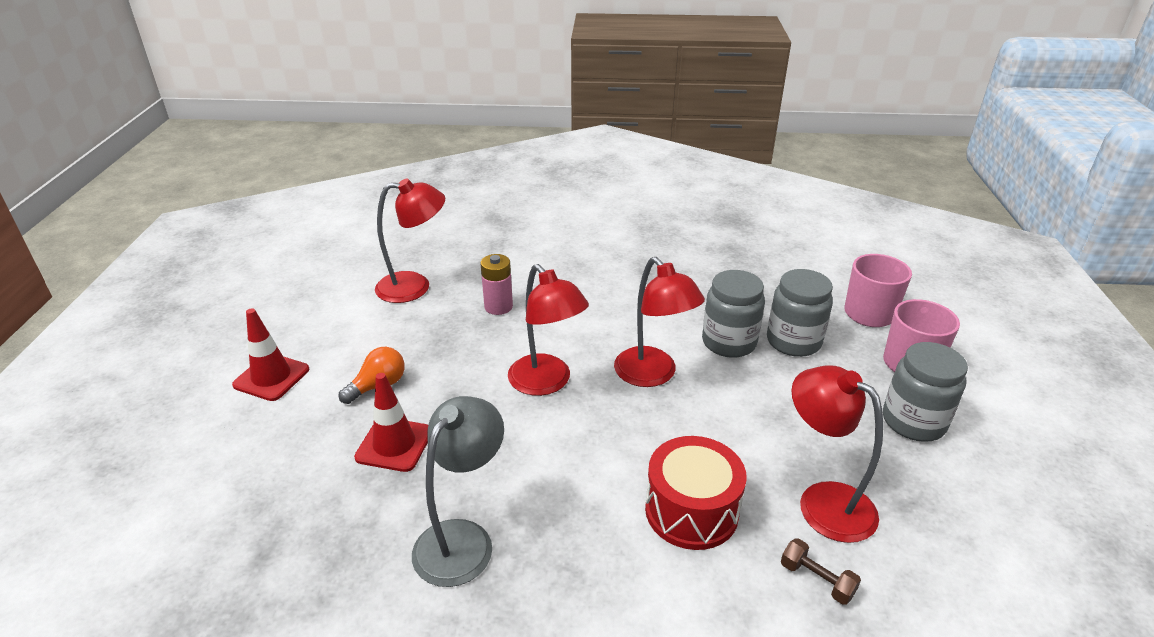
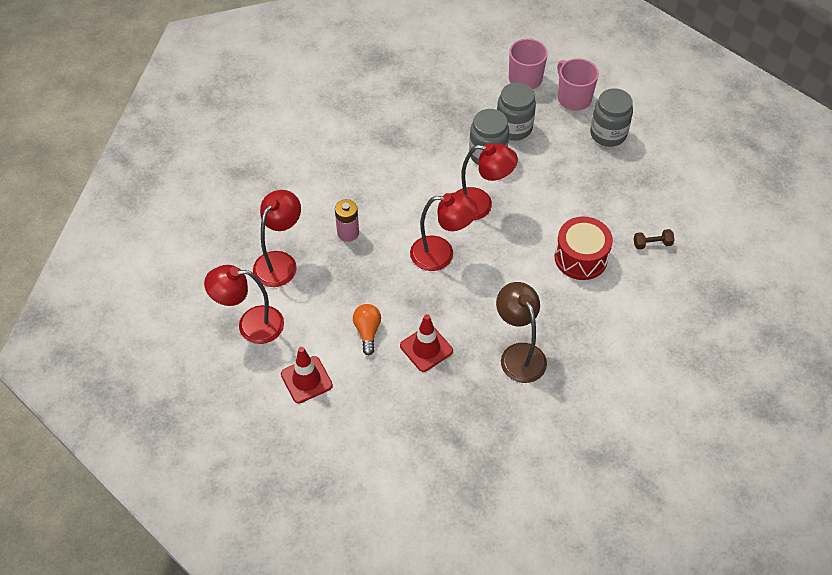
camera: 50 degrees left, 20 degrees up
grey lamp [412,396,504,587] -> brown lamp [496,282,547,383]
red lamp [791,365,883,543] -> red lamp moved to [204,265,284,344]

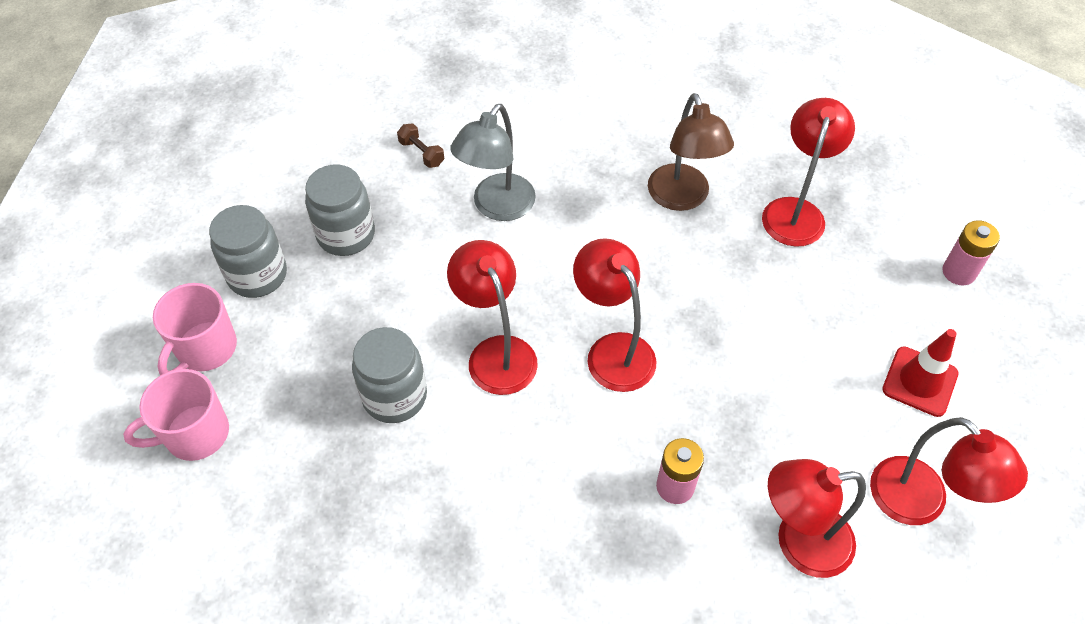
camera: 125 degrees left, 0 degrees up
orange light bulb [353,304,381,355] -> none
red traffic cone [400,314,453,372] -> none
brown lamp [496,282,547,383] -> brown lamp turned 45 degrees counterclockwise [648,93,734,211]
grey jar [497,82,536,141] -> grey jar moved to [305,164,375,256]
red drum [555,217,613,280] -> grey lamp [450,104,536,221]
none -> red lamp [762,98,855,247]
none -> pink battery [942,220,1000,285]

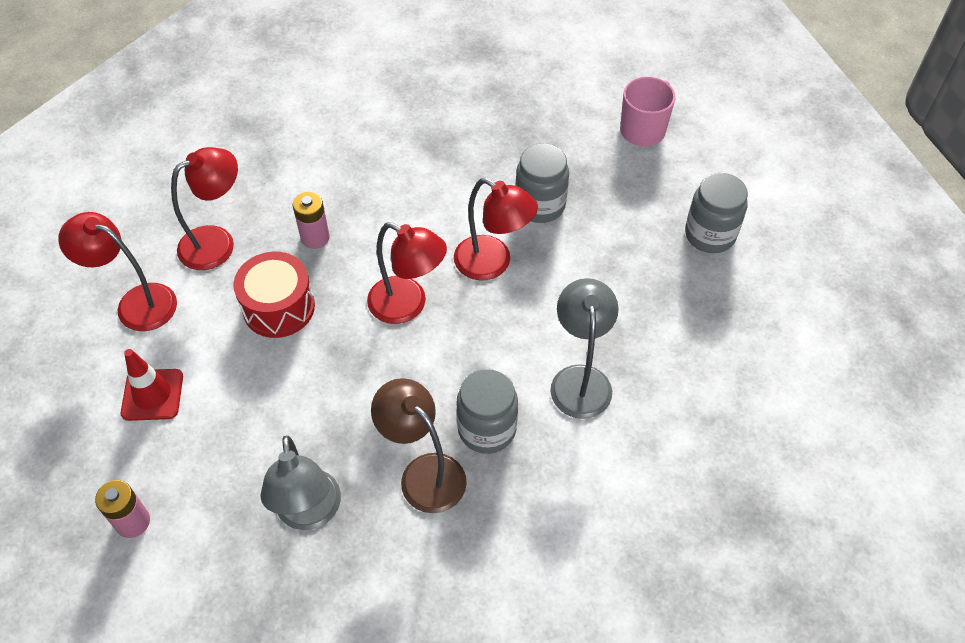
camera: 150 degrees right, 0 degrees up
pink mug [153,283,237,375] -> none
grey jar [305,164,375,256] -> grey jar moved to [456,369,518,454]
brown dumbbell [397,123,444,168] -> none
red lamp [762,98,855,247] -> grey lamp [260,436,341,530]
none -> red drum [233,252,315,338]

